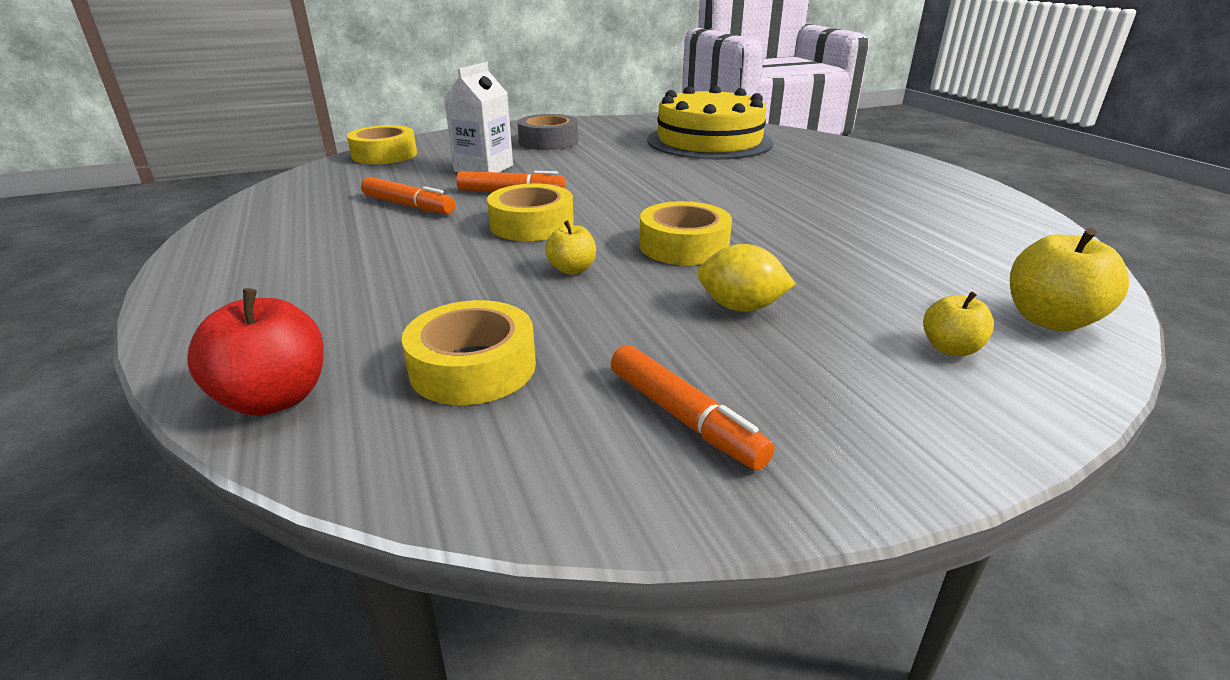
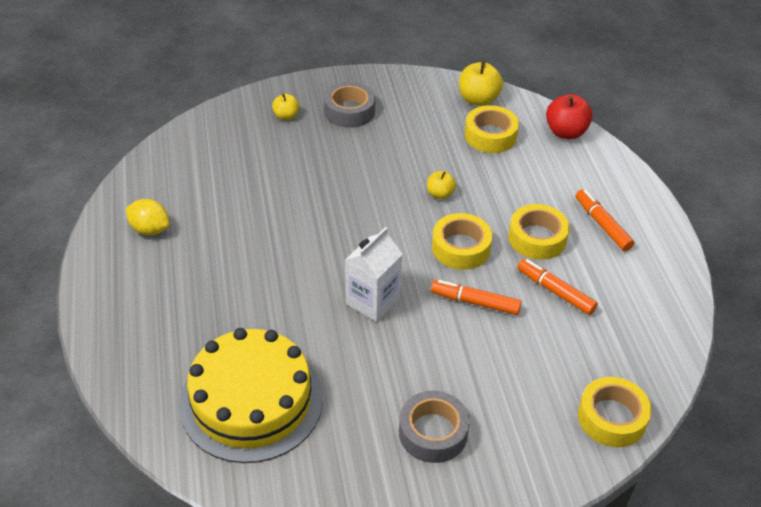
camera: 170 degrees left, 15 degrees up
white carton [444,62,513,172] -> white carton moved to [345,227,403,322]
orange marker [611,345,774,470] -> orange marker moved to [576,189,634,251]
yellow tape [640,201,732,265] -> yellow tape moved to [508,204,570,260]
yellow lemon [697,244,796,312] -> yellow lemon moved to [126,199,170,235]
yellow apple [1010,228,1129,331] -> yellow apple moved to [459,60,503,106]
none -> grey tape [324,82,375,128]

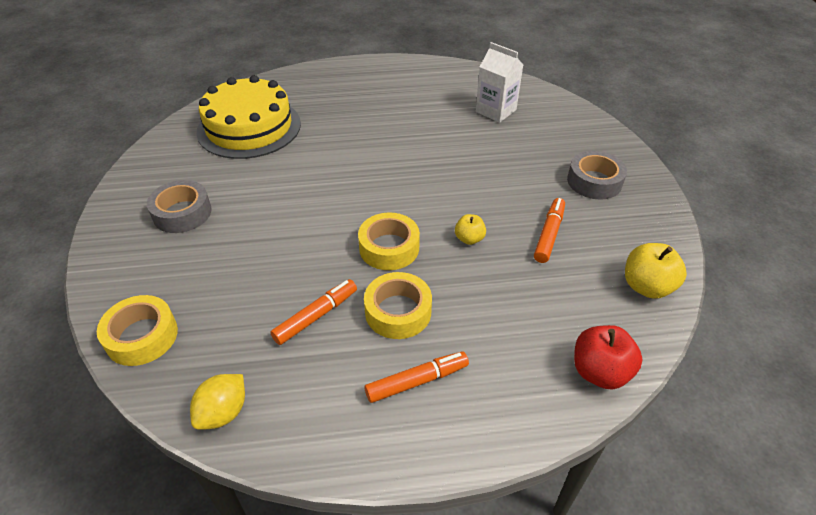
camera: 95 degrees right, 0 degrees up
yellow lemon [126,199,170,235] -> yellow lemon moved to [190,374,245,430]
yellow apple [272,93,299,120] -> none
white carton [345,227,403,322] -> white carton moved to [476,42,523,123]
orange marker [431,280,522,315] -> orange marker moved to [534,198,565,263]
yellow tape [465,105,519,153] -> none

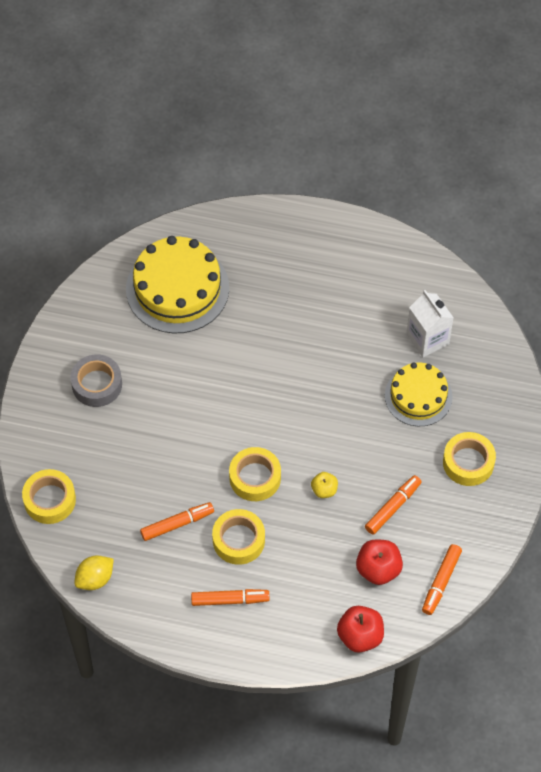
camera: 20 degrees right, 15 degrees up
grey tape [567,151,627,199] -> yellow tape [443,432,496,486]
yellow apple [625,243,687,299] -> orange marker [422,544,462,615]
none -> red apple [356,539,403,585]
none -> yellow cake [385,362,453,426]

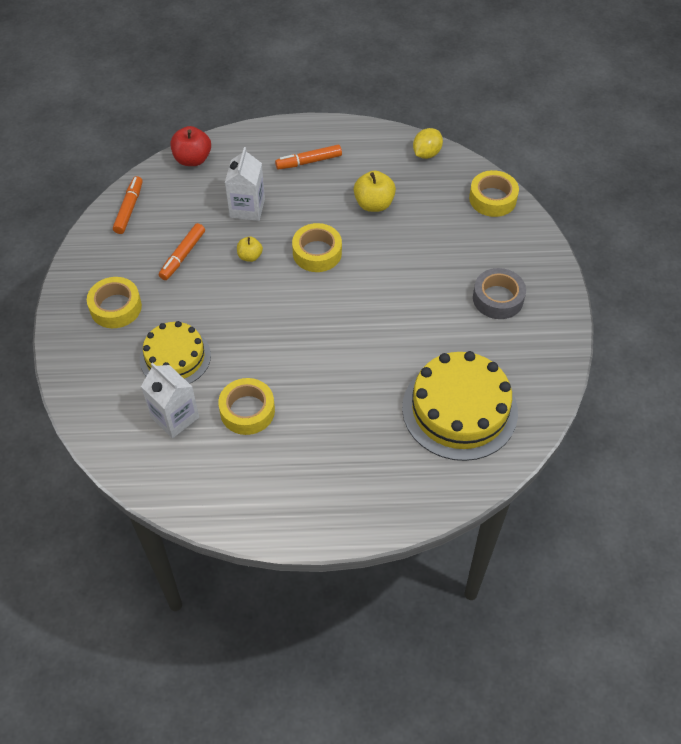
camera: 165 degrees right, 5 degrees down
orange marker [140,502,214,541] -> yellow apple [354,171,396,212]
yellow tape [212,509,265,565] -> yellow tape moved to [218,378,275,435]
red apple [356,539,403,585] -> none
none -> white carton [225,147,265,221]

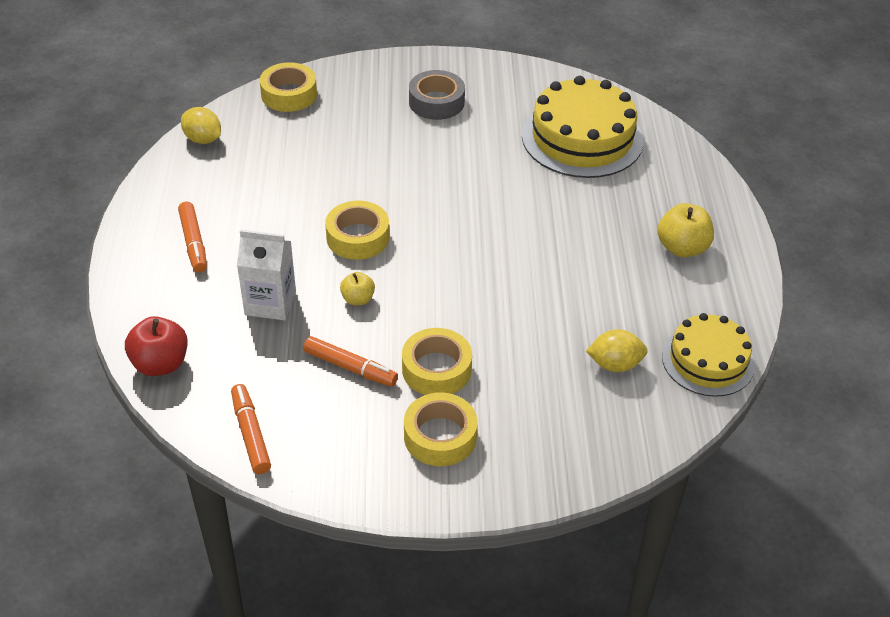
camera: 90 degrees left, 10 degrees down
orange marker [113,176,143,234] -> orange marker turned 60 degrees clockwise [231,384,271,474]
yellow cake [140,321,211,384] -> yellow cake moved to [662,313,755,397]
white carton [141,362,199,438] -> yellow lemon [586,329,648,372]
yellow tape [218,378,275,435] -> yellow tape moved to [402,328,472,395]
yellow apple [354,171,396,212] -> yellow apple moved to [657,203,714,257]

